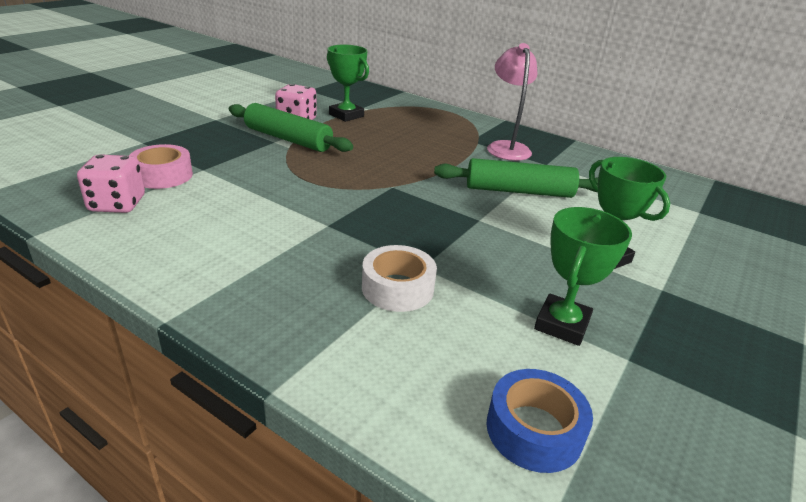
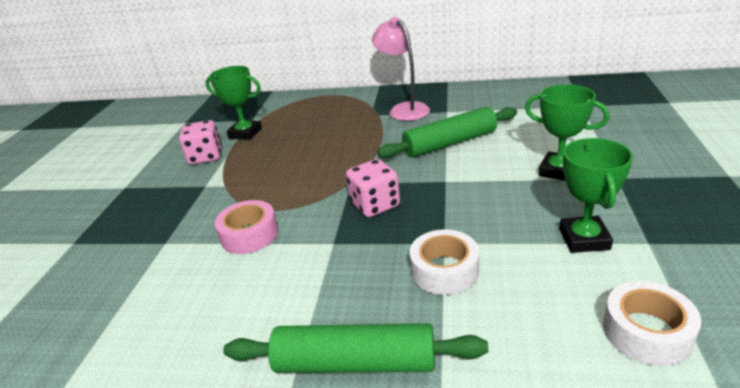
camera: 20 degrees left, 0 degrees up
pink dice [77,154,145,213] -> pink dice moved to [346,159,400,217]
pink tape [129,144,193,189] -> pink tape moved to [215,200,278,254]
green rolling pin [229,103,353,152] -> green rolling pin moved to [223,323,488,373]
blue tape [486,369,593,473] -> white tape [603,281,701,366]

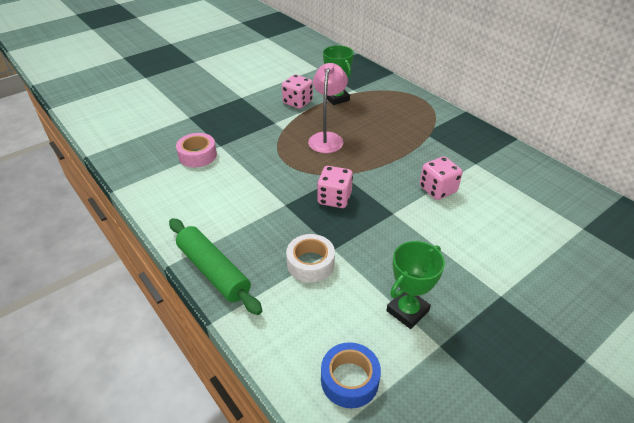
camera: 40 degrees right, 10 degrees up
pink tape [215,200,278,254] -> pink tape moved to [176,133,217,167]
pink lamp [372,17,430,121] -> pink lamp moved to [308,63,348,153]
green rolling pin [377,107,517,158] -> pink dice [420,156,463,200]
green trophy [525,84,610,181] -> none
white tape [603,281,701,366] -> blue tape [321,342,381,408]

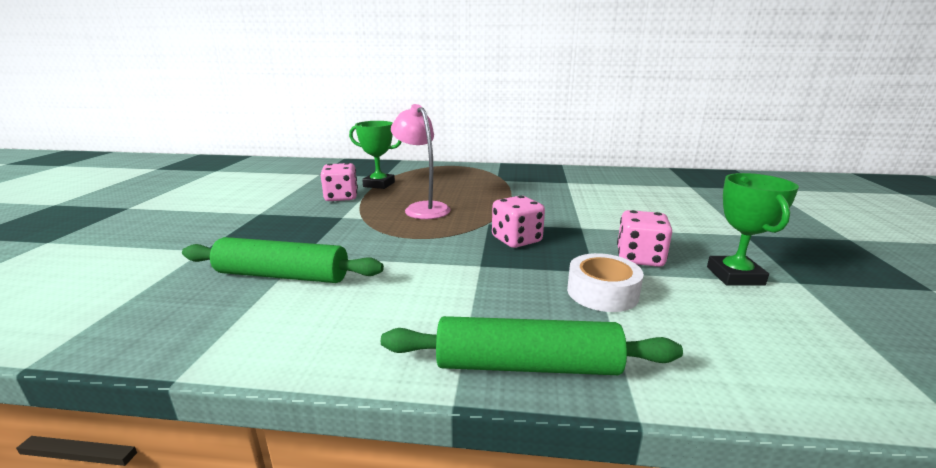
camera: 45 degrees left, 20 degrees down
pink tape [176,133,217,167] -> green rolling pin [182,237,384,283]
blue tape [321,342,381,408] -> none
pink dice [420,156,463,200] -> pink dice moved to [617,210,672,267]

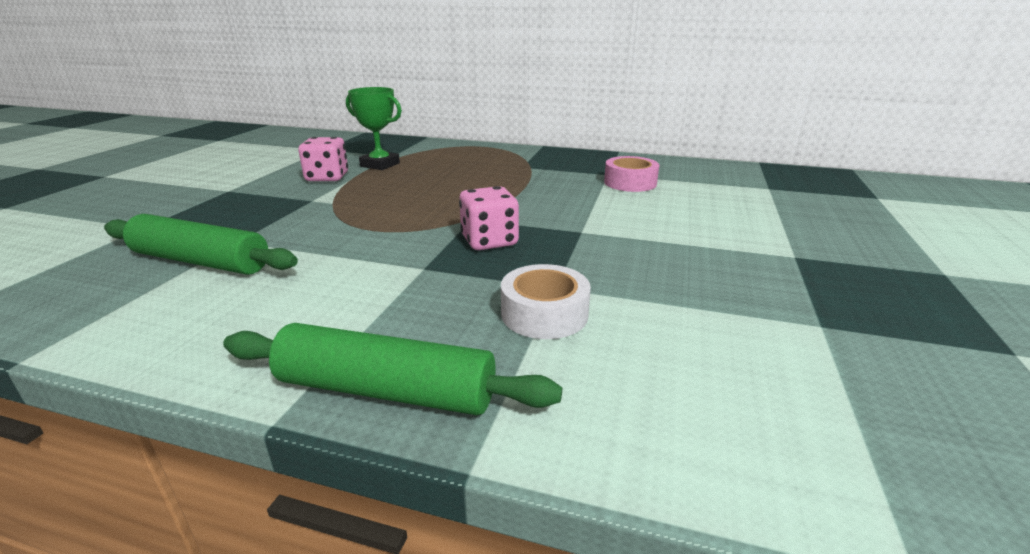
camera: 10 degrees right, 5 degrees up
pink lamp [391,104,451,219] -> none
pink dice [617,210,672,267] -> none
green trophy [707,173,799,286] -> none
none -> pink tape [604,156,659,192]

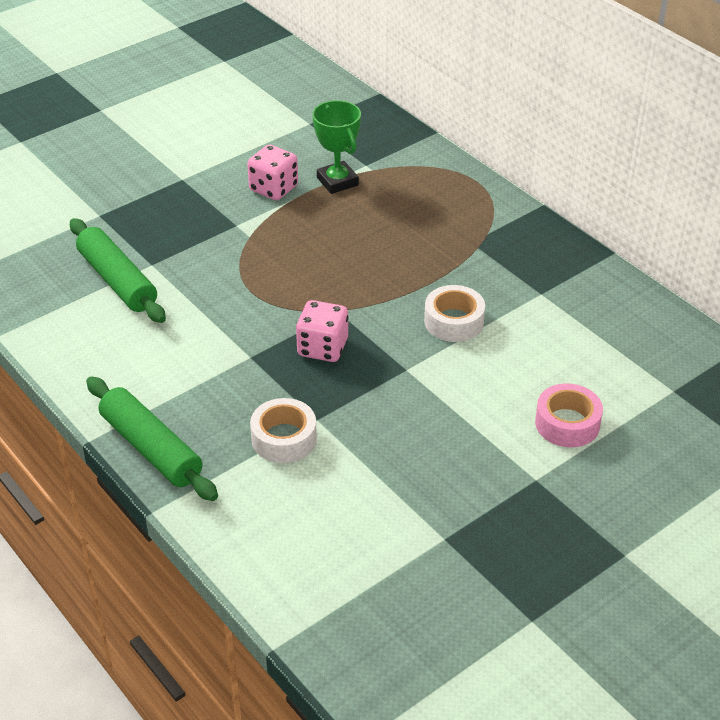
camera: 35 degrees right, 15 degrees up
pink tape [604,156,659,192] -> pink tape moved to [535,383,603,447]
none -> white tape [424,285,485,342]

